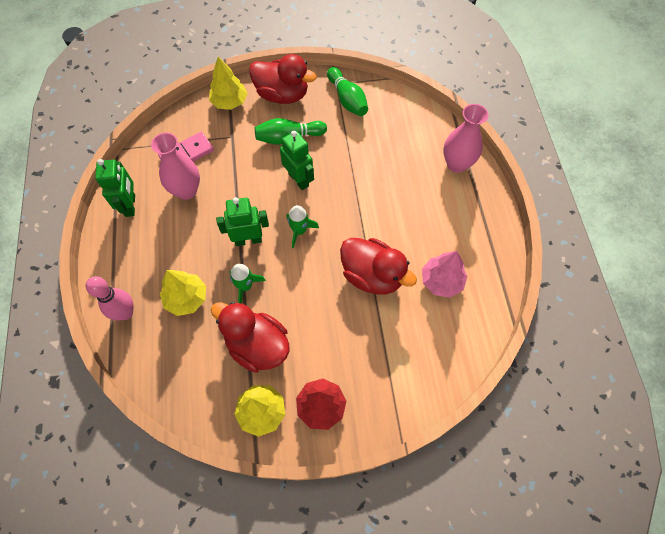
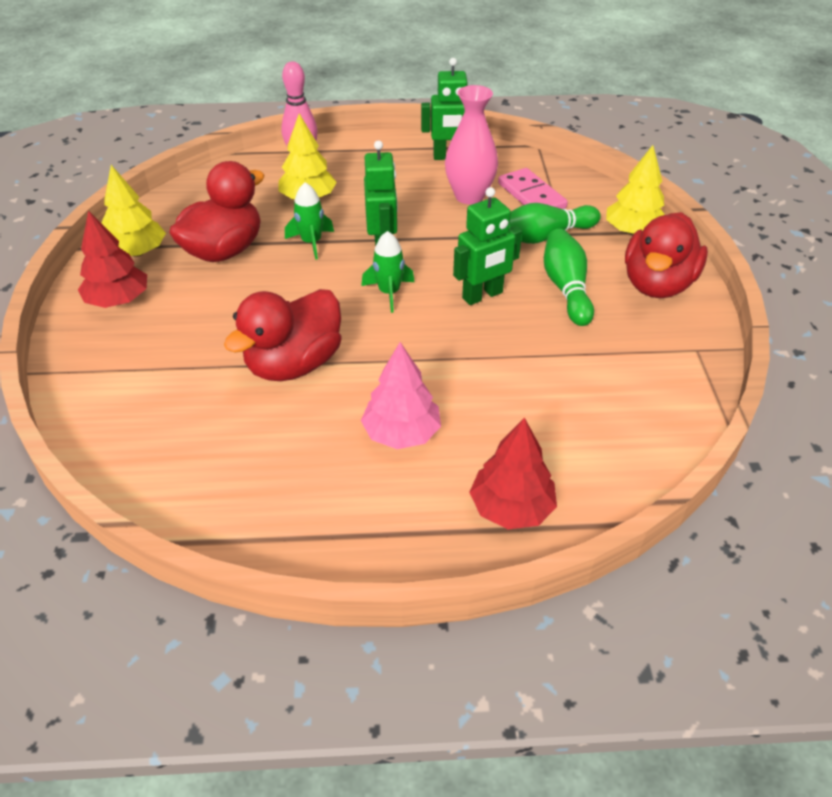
camera: 95 degrees right, 20 degrees down
green bowling pin [327,67,368,116] -> green bowling pin moved to [509,203,601,244]
pink tree [422,251,468,298] -> pink tree moved to [361,342,441,449]
pink vase [443,104,489,173] -> red tree [469,418,557,529]

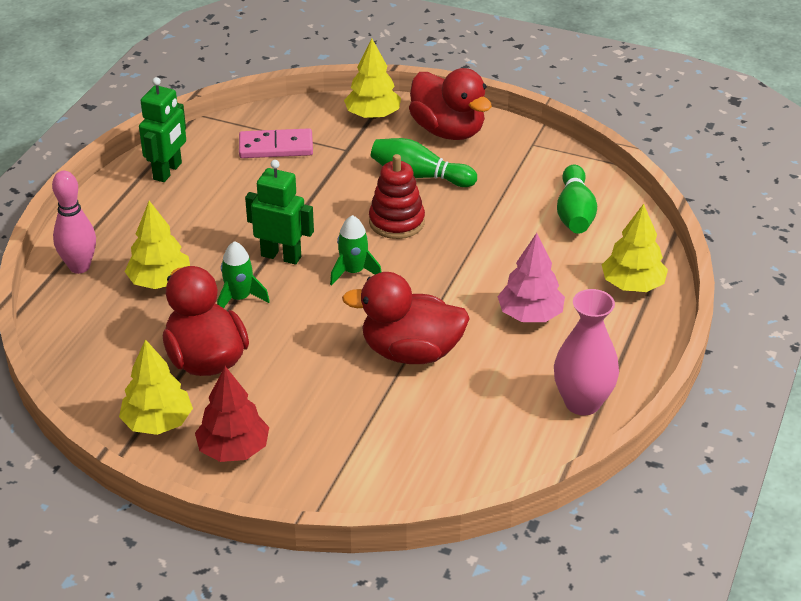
camera: 65 degrees left, 5 degrees down
red duck [224,289,341,381] -> red duck turned 120 degrees clockwise [342,272,470,364]
pink vase [445,85,498,204] -> pink vase moved to [554,289,619,415]
green robot [453,187,522,305] -> red stacking toy [369,154,425,239]
red tree [469,418,557,529] -> yellow tree [602,204,668,292]
green bowling pin [509,203,601,244] -> green bowling pin moved to [557,165,597,234]

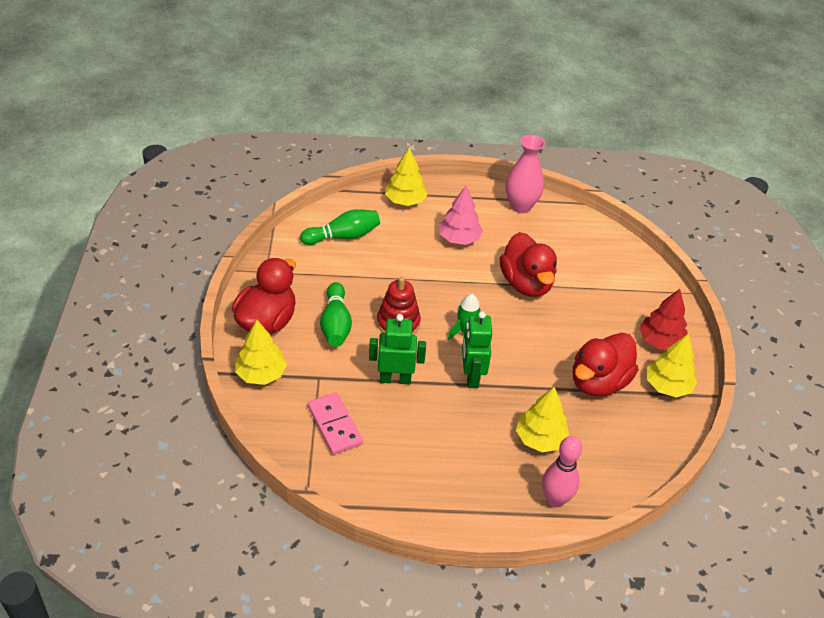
camera: 115 degrees left, 5 degrees up
green robot [139,77,186,182] -> green robot moved to [369,314,426,384]
green rocket [217,241,270,308] -> none

